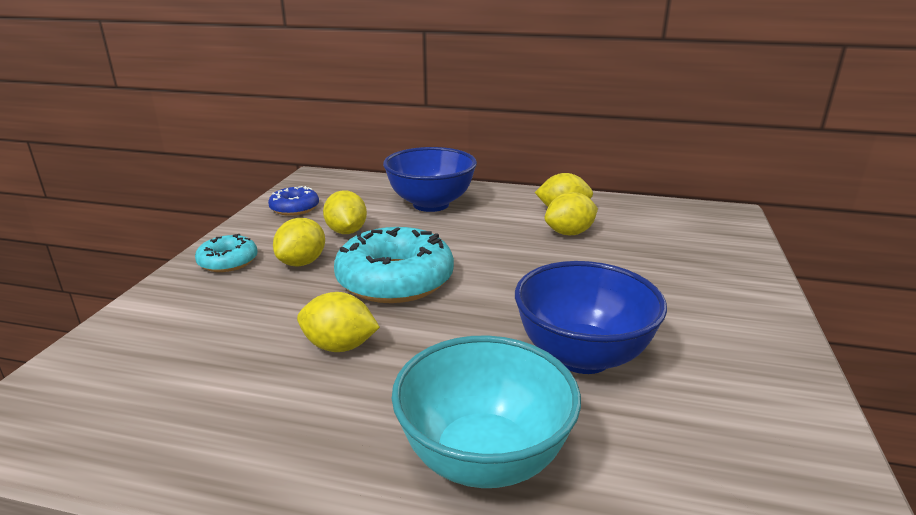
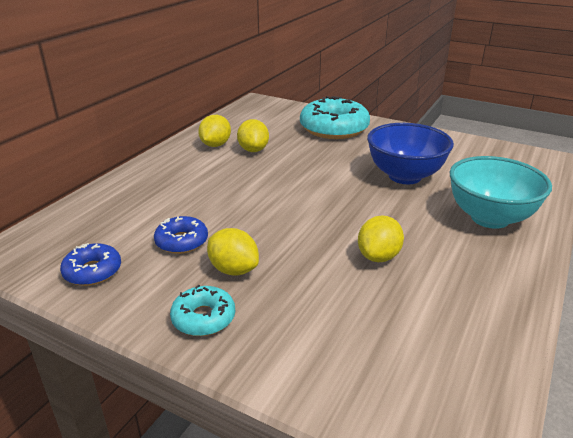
camera: 75 degrees left, 5 degrees up
yellow lemon [323,190,367,234] -> blue donut [154,216,208,254]
turquoise donut [334,227,454,303] -> turquoise donut moved to [300,96,370,139]
blue bowl [383,147,477,212] -> none

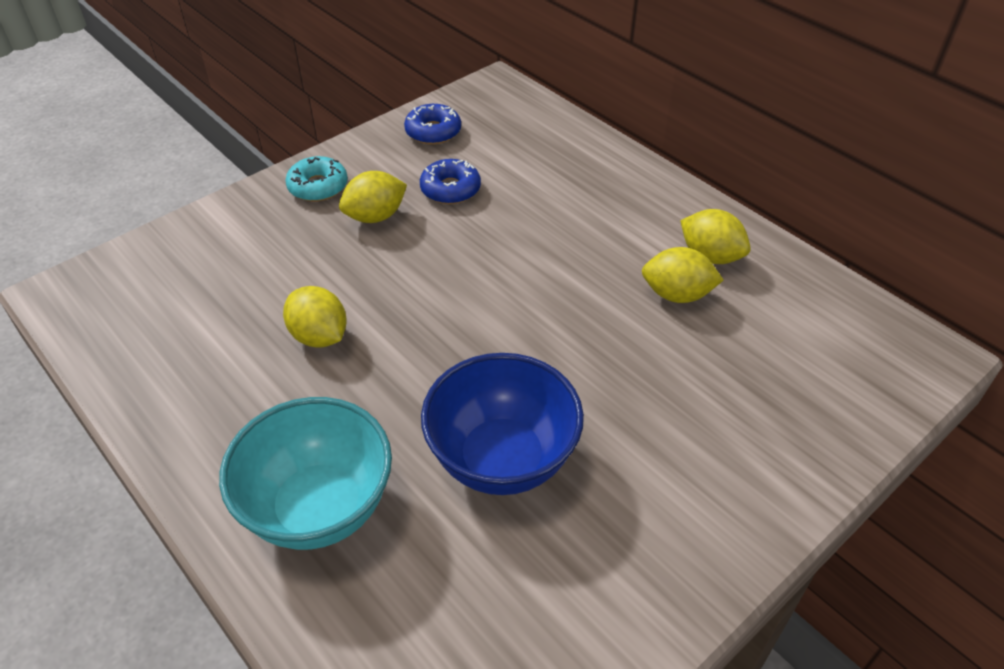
camera: 110 degrees right, 15 degrees up
turquoise donut [300,96,370,139] -> none

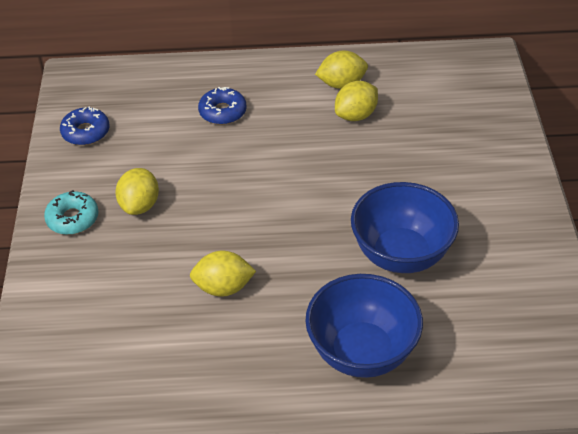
camera: 50 degrees left, 0 degrees up
turquoise bowl [219,397,392,550] -> blue bowl [305,274,423,378]
blue donut [420,159,481,204] -> blue donut moved to [198,87,247,125]

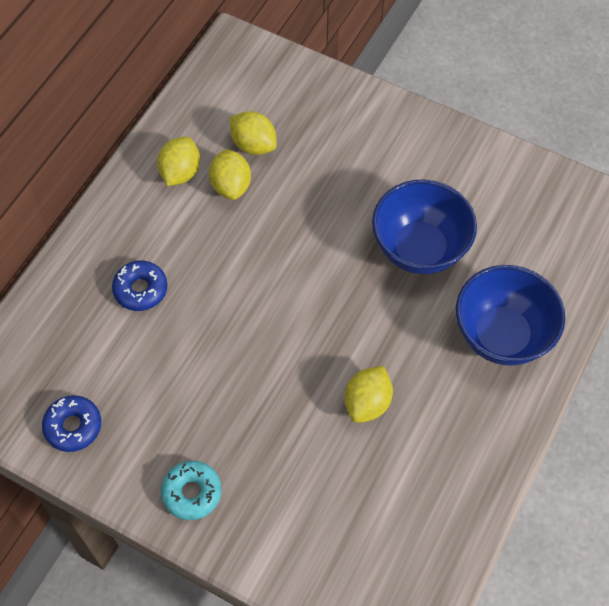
camera: 60 degrees left, 15 degrees up
yellow lemon [115,168,159,215] -> yellow lemon moved to [230,111,277,155]

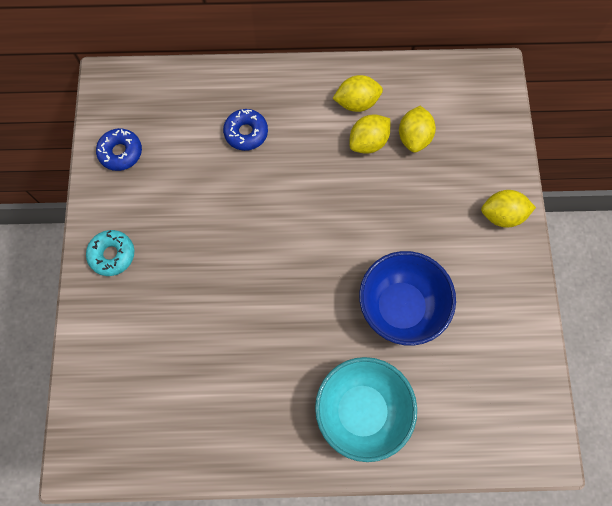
camera: 60 degrees right, 10 degrees up
yellow lemon [345,366,393,423] -> yellow lemon moved to [481,190,536,228]
blue bowl [456,265,565,366] -> turquoise bowl [315,357,417,462]

